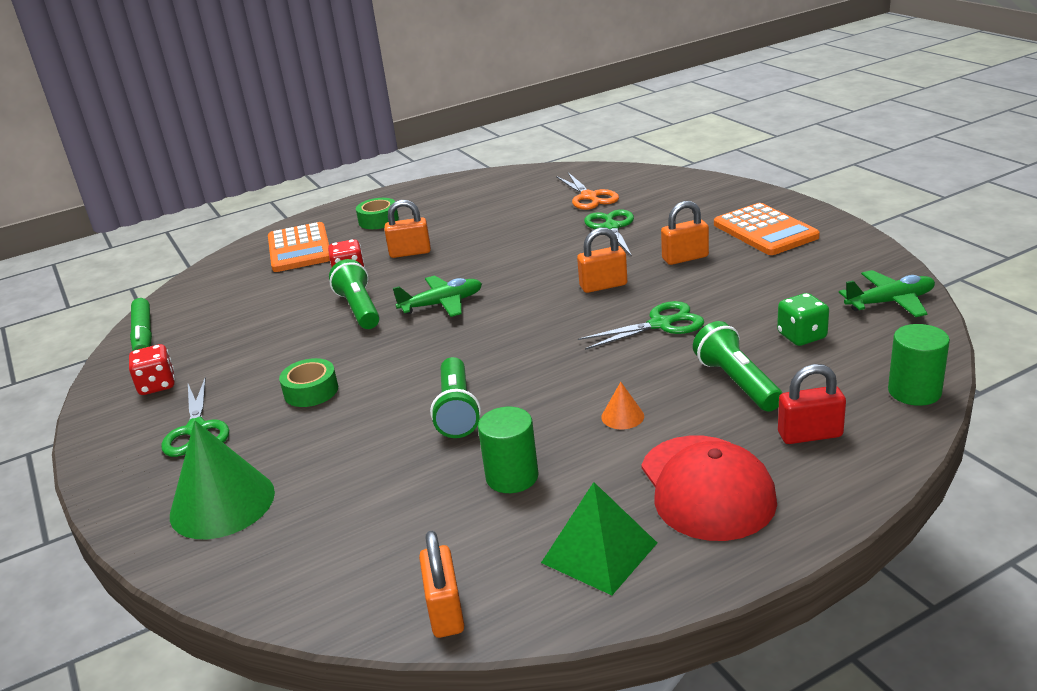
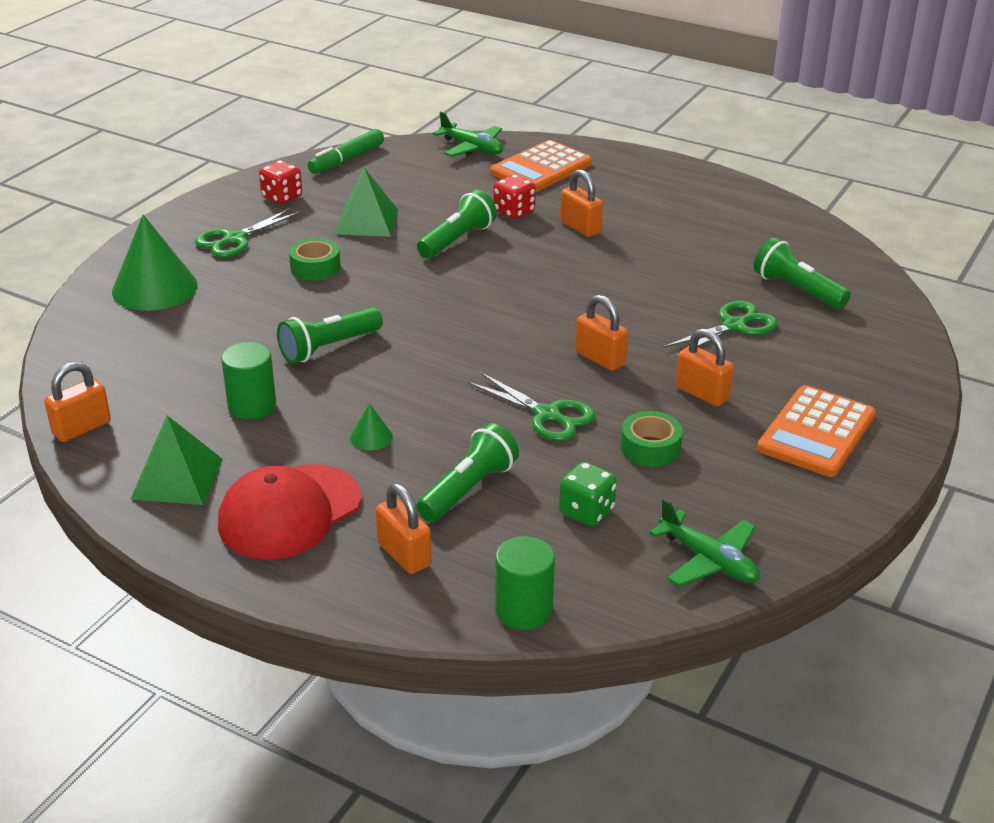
camera: 55 degrees right, 5 degrees up
green tape [356,198,399,229] -> green tape moved to [621,411,683,467]
green plane [393,276,482,317] -> green plane moved to [433,112,503,157]
orange scissors [556,173,619,210] -> green flashlight [754,238,851,310]
orange cone [601,382,644,429] -> green cone [350,403,393,450]
red padlock [778,364,846,444] -> orange padlock [375,483,431,574]
none -> green pyramid [335,168,398,237]

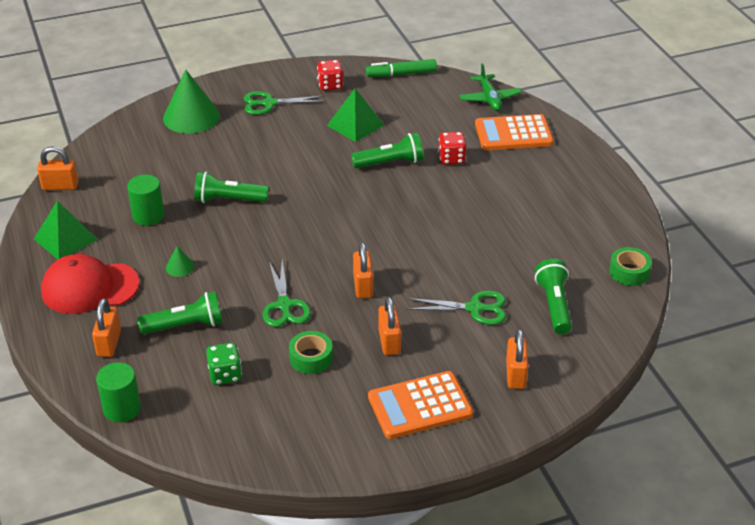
camera: 40 degrees right, 5 degrees up
green tape [289,238,341,281] -> green tape moved to [609,247,652,286]
orange padlock [560,169,603,237] -> orange padlock moved to [506,329,529,389]
green plane [649,498,760,587] -> none

